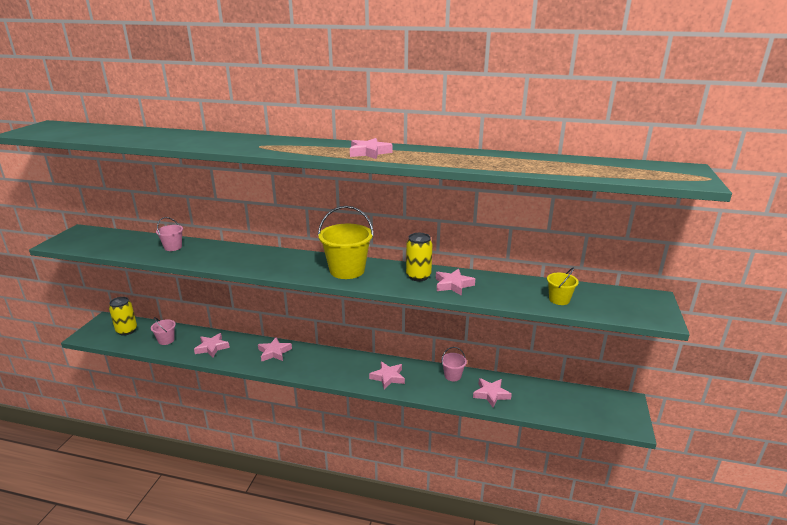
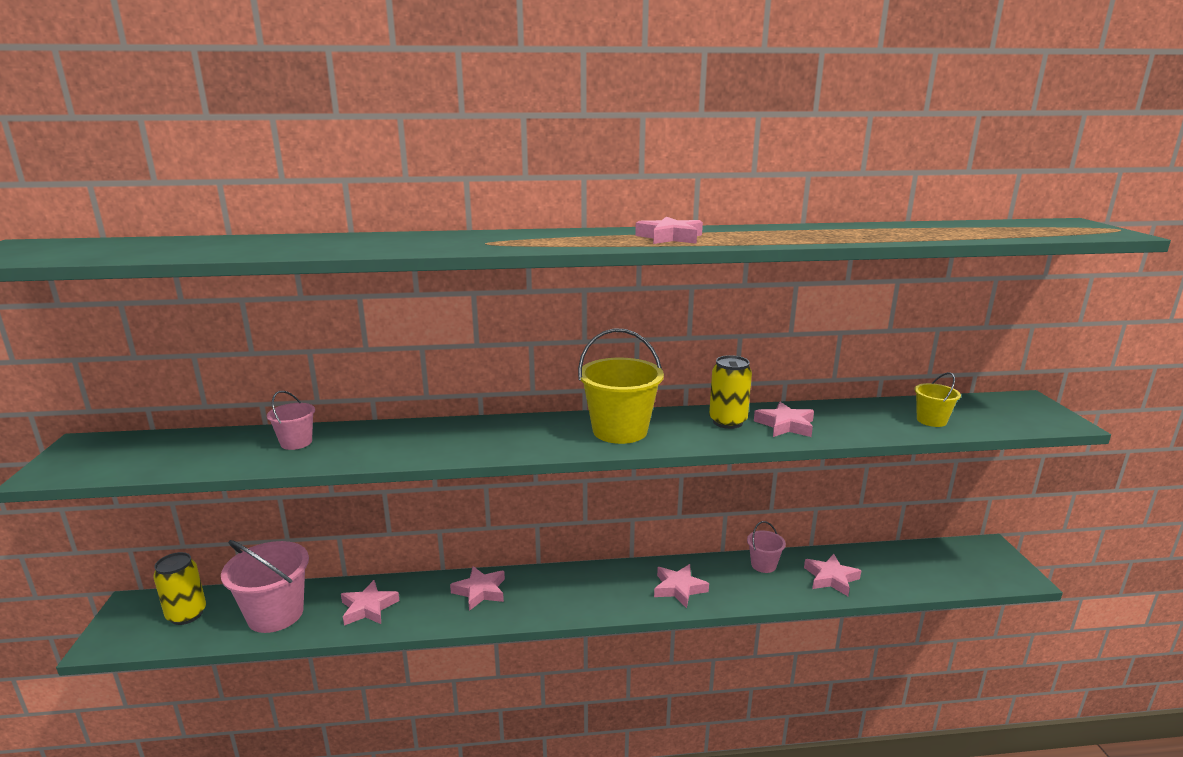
camera: 20 degrees left, 5 degrees down
pink bucket [151,317,176,345] -> pink bucket [221,540,309,633], size x1.91

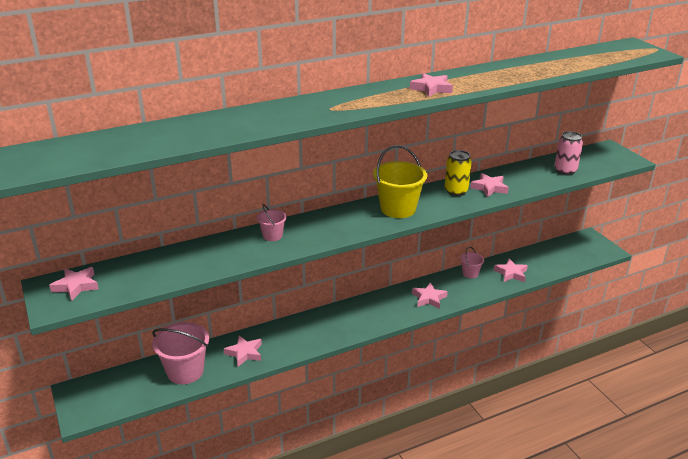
camera: 20 degrees left, 10 degrees up
yellow can [153,552,206,625] -> none
pink bucket [267,391,315,450] -> pink bucket moved to [257,204,287,241]
pink star [450,566,505,611] -> pink star moved to [49,267,99,301]
yellow bucket [914,372,961,427] -> pink can [554,131,583,175]

